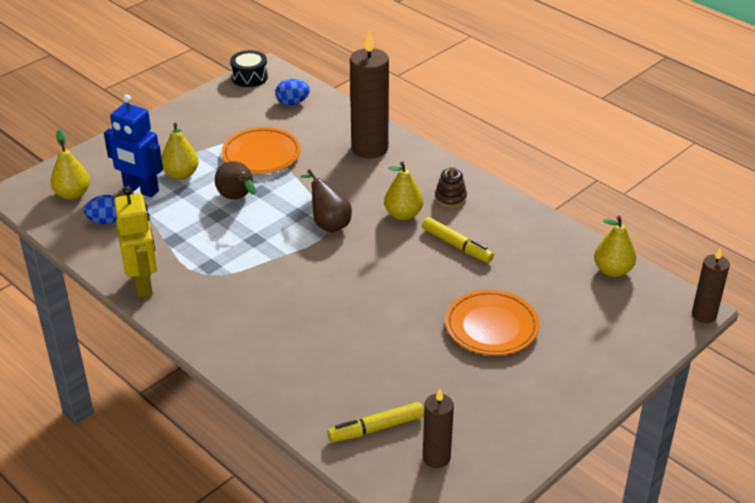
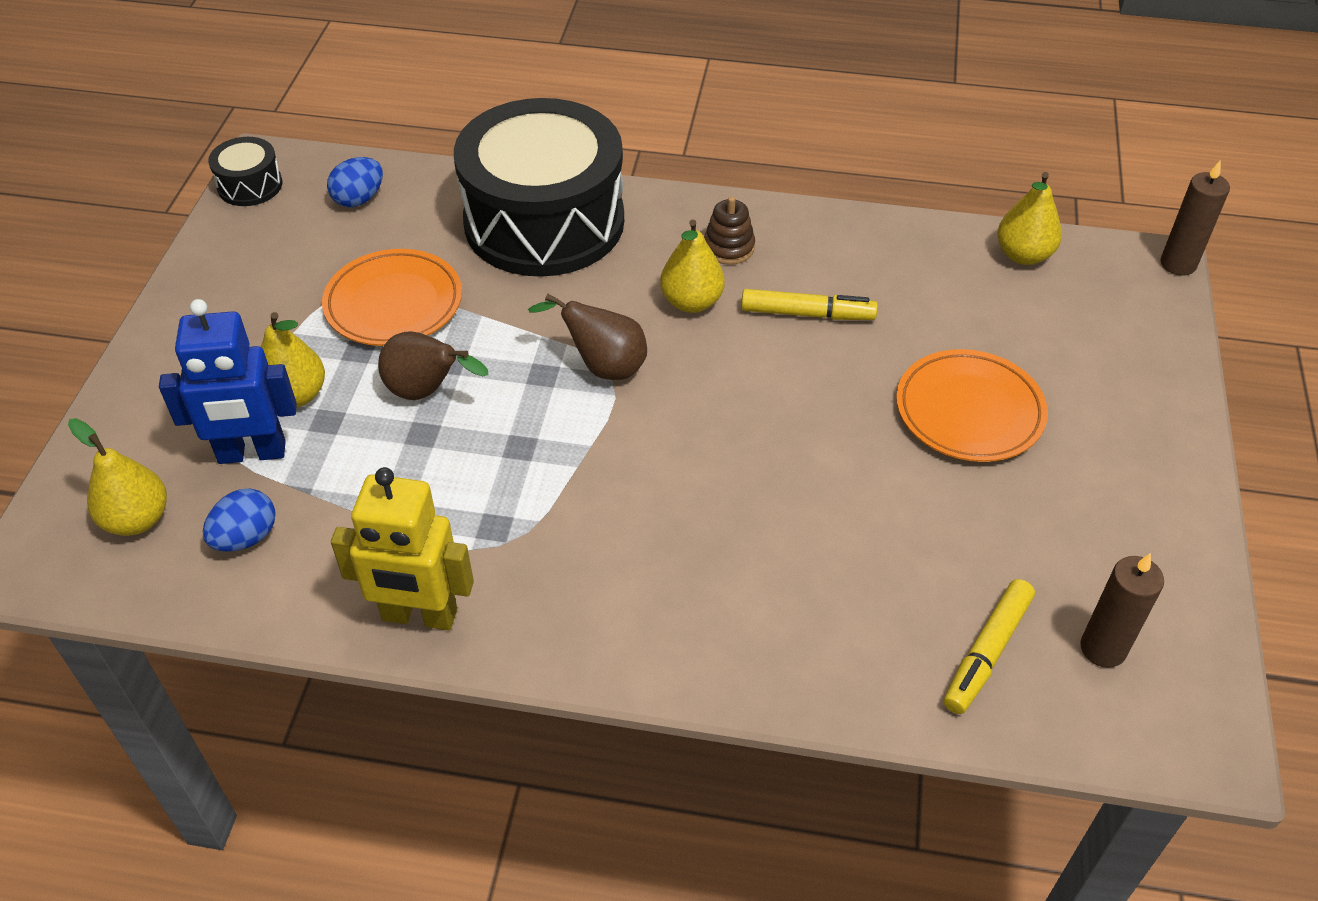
camera: 35 degrees left, 10 degrees up
yellow robot [114,186,157,298] -> yellow robot turned 150 degrees clockwise [331,467,474,630]
brown candle [350,31,389,158] -> black drum [454,98,624,277]

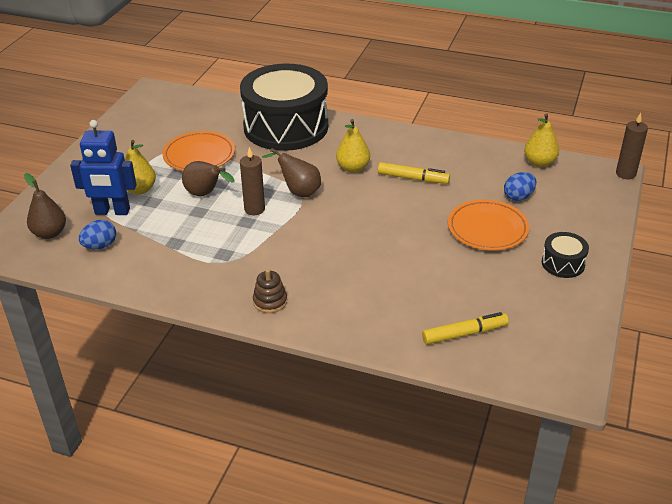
camera: 10 degrees right, 10 degrees down
yellow pear [68,418,167,536] -> brown pear [24,173,66,239]
black drum [208,137,283,206] -> black drum moved to [542,232,589,278]
blue egg [327,157,383,207] -> blue egg moved to [504,172,536,201]
yellow robot [331,467,474,630] -> none
brown stacking toy [704,196,755,265] -> brown stacking toy moved to [253,269,287,313]
yellow marker [944,579,1035,714] -> yellow marker turned 150 degrees counterclockwise [422,312,509,345]
brown candle [1081,553,1164,668] -> brown candle moved to [240,147,265,215]

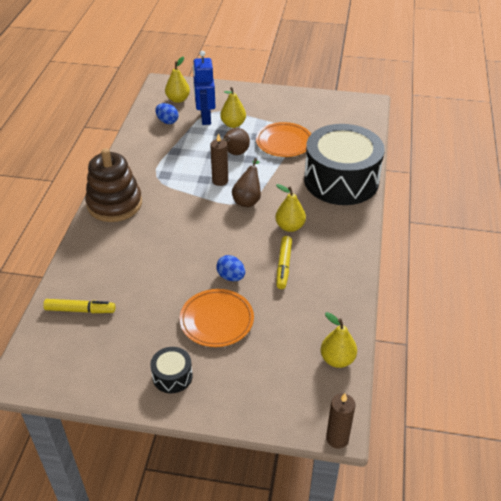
camera: 80 degrees right, 5 degrees up
brown pear [24,173,66,239] -> yellow pear [165,56,190,103]
brown stacking toy [253,269,287,313] -> brown stacking toy [85,148,142,222], size x2.25
yellow marker [422,312,509,345] -> yellow marker turned 60 degrees counterclockwise [43,299,115,313]
blue egg [504,172,536,201] -> blue egg moved to [216,255,245,281]

